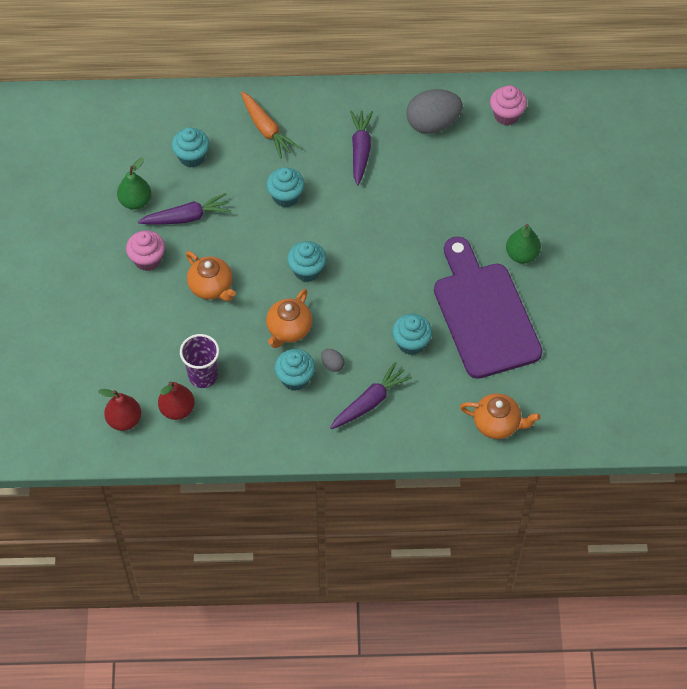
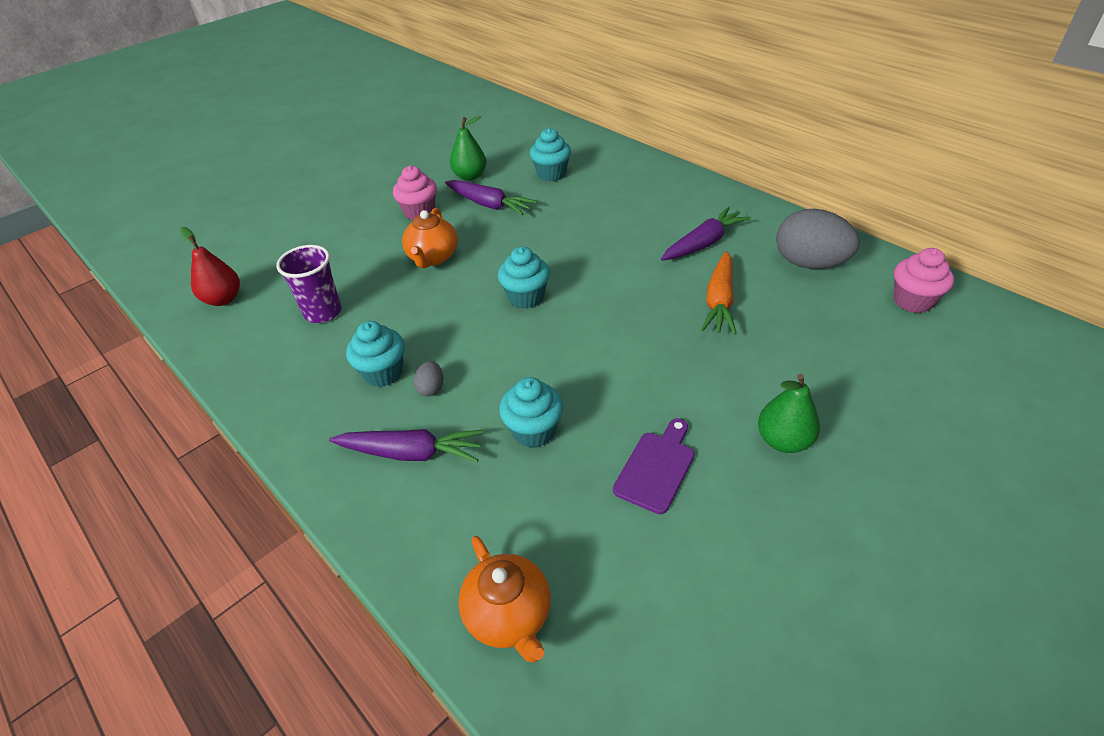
camera: 50 degrees right, 15 degrees down
red pear [158,381,195,420] -> none
orange carrot [241,92,299,158] -> orange carrot moved to [701,251,737,335]
turquoise cupcake [266,167,305,207] -> none
orange teapot [266,289,312,348] -> none
purple cutting board [434,237,542,379] -> purple cutting board [613,418,695,514], size x0.43

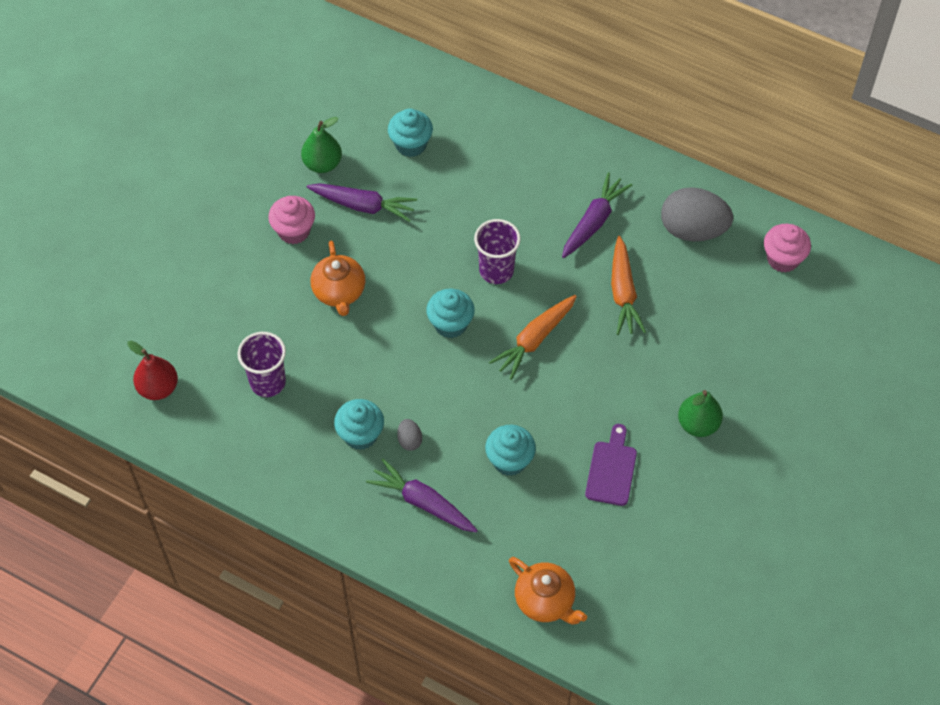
camera: 20 degrees left, 15 degrees up
purple carrot [329,429,484,462] -> purple carrot turned 135 degrees counterclockwise [366,459,478,533]
none -> purple cup [474,219,521,284]
none -> orange carrot [489,295,577,380]

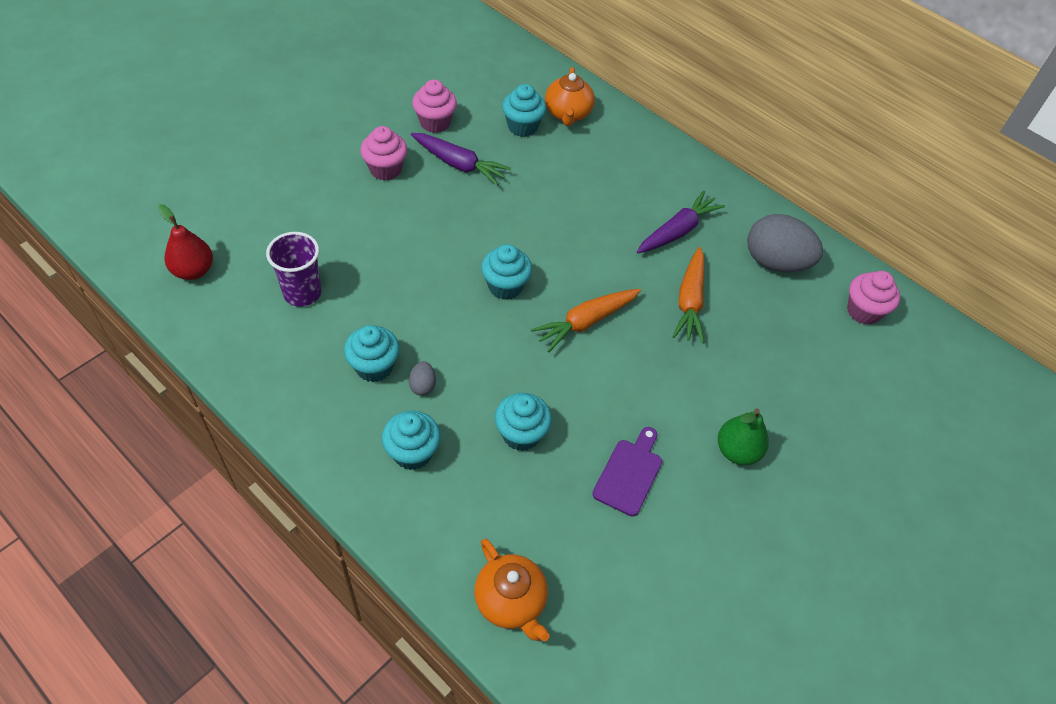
camera: 10 degrees right, 5 degrees down
green pear [301,117,342,173] -> pink cupcake [412,79,457,133]
orange teapot [310,240,365,316] -> orange teapot moved to [545,67,595,126]
purple carrot [366,459,478,533] -> turquoise cupcake [382,410,441,470]
purple cup [474,219,521,284] -> none

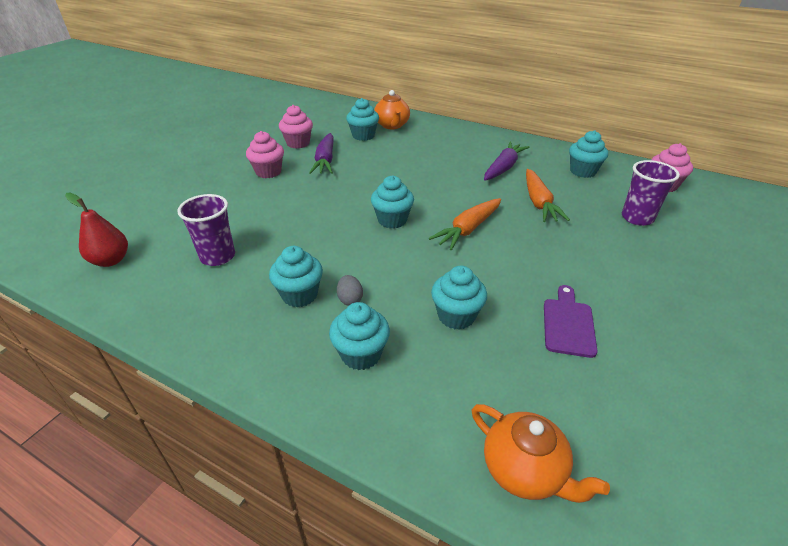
camera: 10 degrees left, 15 degrees down
purple carrot [411,133,511,186] -> purple carrot turned 75 degrees clockwise [309,133,334,174]
green pear [718,408,769,465] -> none
grey egg [747,214,823,272] -> turquoise cupcake [569,130,608,178]
none -> purple cup [622,160,680,226]

